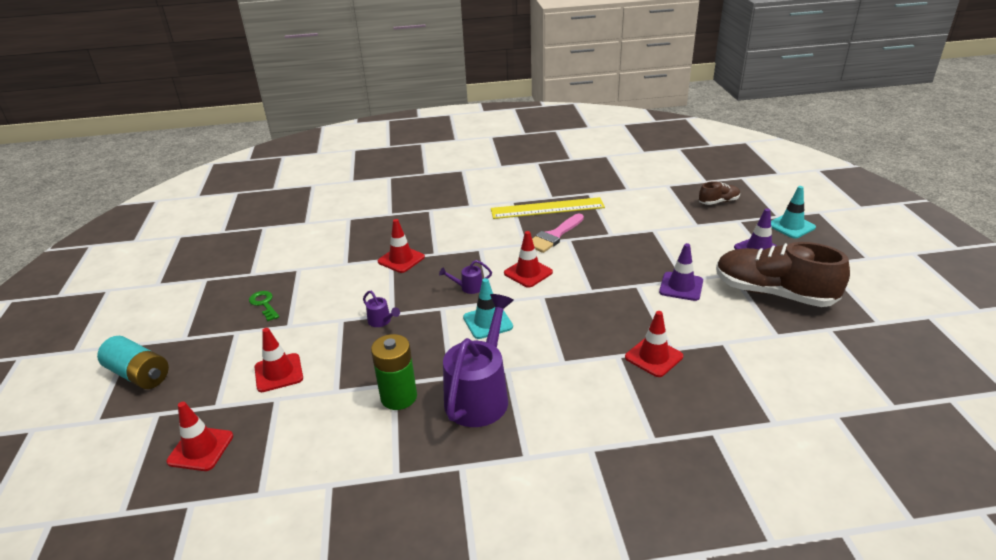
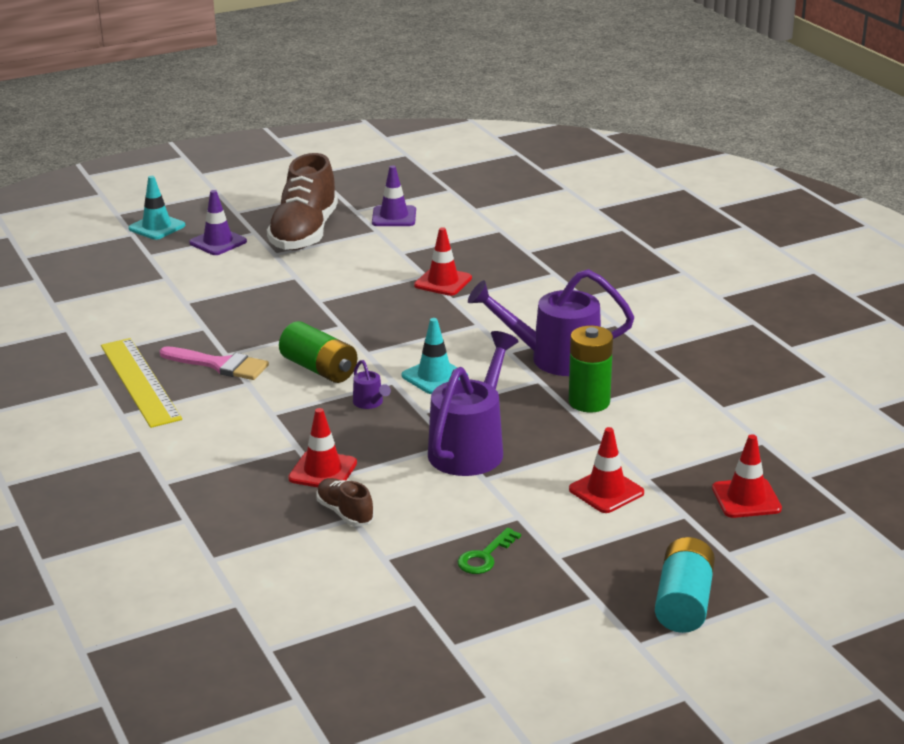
camera: 110 degrees left, 5 degrees down
purple watering can [363,291,400,327] -> purple watering can [428,331,519,476], size x2.38
red traffic cone [504,231,553,288] -> green battery [279,321,357,383]
purple traffic cone [659,243,703,301] -> purple traffic cone moved to [372,165,416,226]
brown shoe [699,181,740,205] -> brown shoe moved to [316,478,374,526]

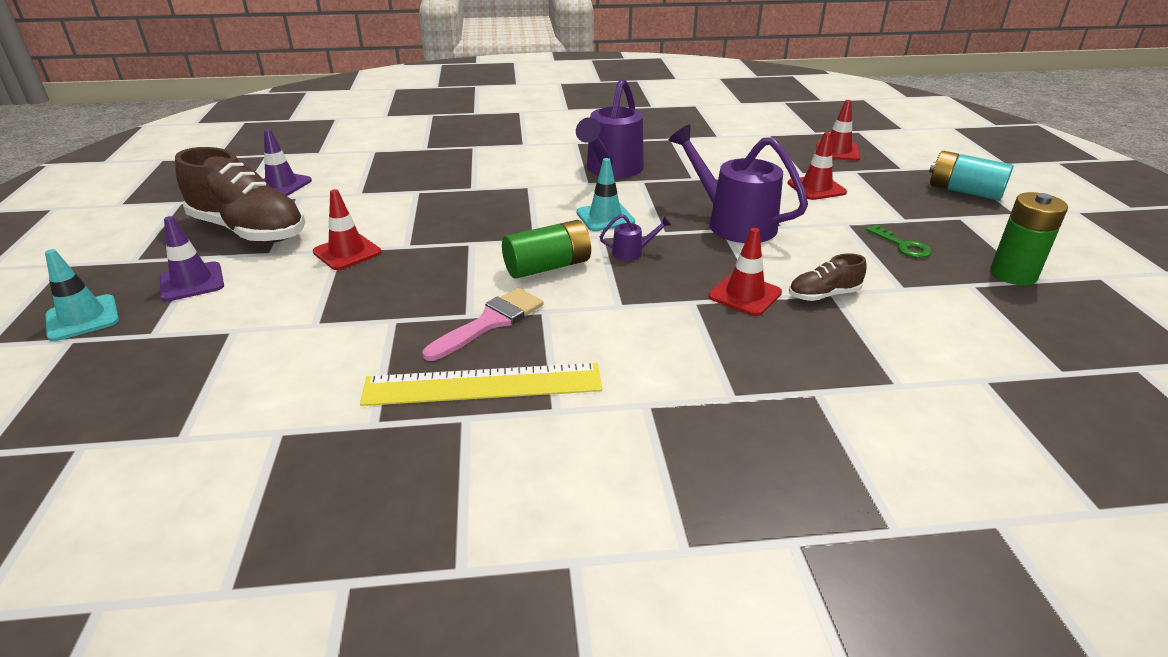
camera: 70 degrees left, 5 degrees up
red traffic cone [414,227,472,296] -> red traffic cone moved to [313,189,381,270]
green battery [569,326,613,412] -> green battery moved to [990,192,1068,285]

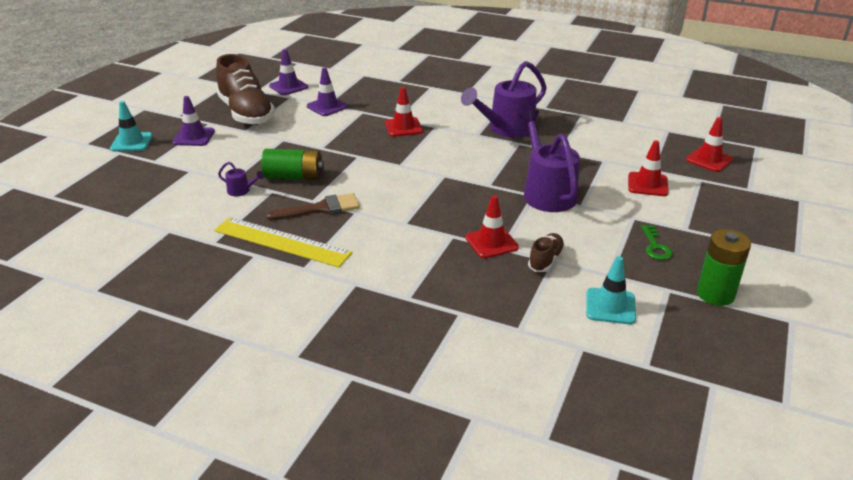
camera: 30 degrees right, 0 degrees up
red traffic cone [313,189,381,270] -> red traffic cone moved to [385,87,423,137]
pink brush [423,288,544,361] -> brown brush [266,193,360,220]
green battery [502,220,591,279] -> green battery moved to [261,149,324,180]
turquoise traffic cone [576,158,635,231] -> turquoise traffic cone moved to [586,256,636,324]
purple watering can [600,214,671,261] -> purple watering can moved to [218,162,264,196]
brown shoe [789,253,867,301] -> brown shoe turned 105 degrees clockwise [528,233,565,272]
turquoise battery [929,151,1013,201] -> none
none -> purple traffic cone [307,68,348,116]

